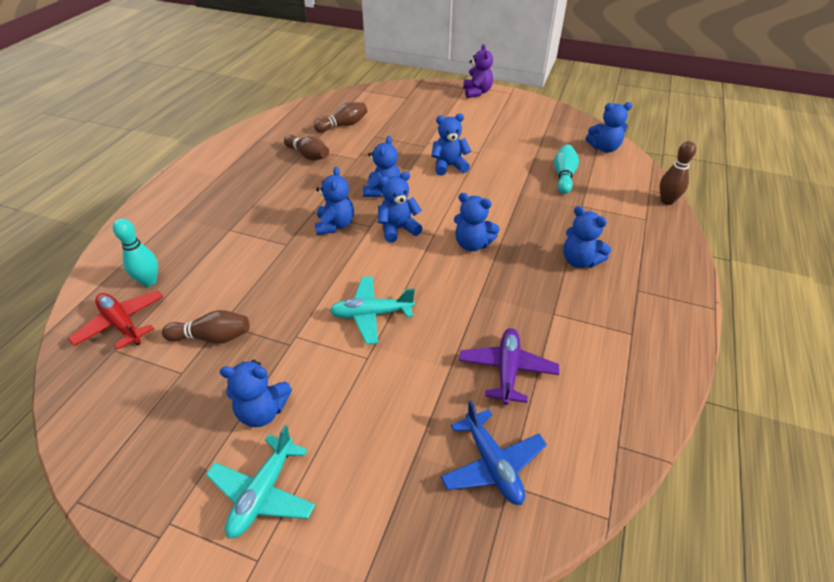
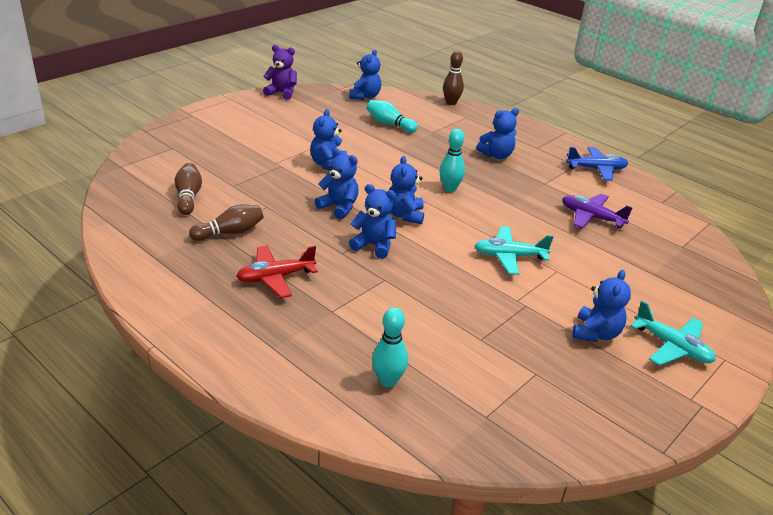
camera: 70 degrees left, 10 degrees down
red plane [68,290,163,350] -> red plane moved to [236,245,318,298]
brown bowling pin [162,310,249,344] -> none
turquoise plane [330,276,415,344] -> turquoise plane turned 75 degrees clockwise [474,226,554,275]
blue plane [441,400,547,505] -> blue plane moved to [566,147,629,181]
blue teddy bear [454,193,500,251] -> turquoise bowling pin [440,129,465,192]
purple teddy bear [463,44,493,98] -> purple teddy bear moved to [263,45,297,100]

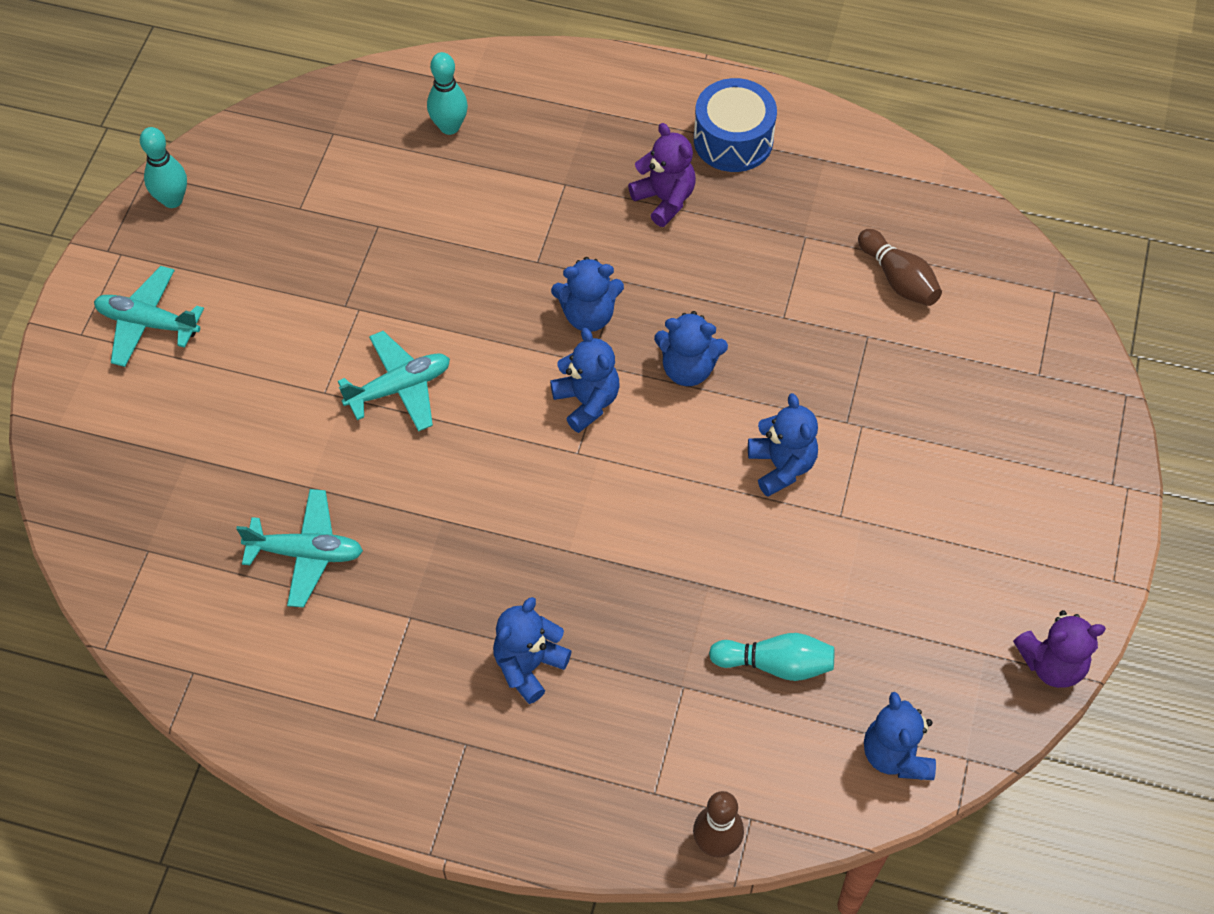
camera: 155 degrees right, 25 degrees up
brown bowling pin [189,204,264,241] -> none
red plane [236,245,318,298] -> purple teddy bear [628,123,696,227]
turquoise bowling pin [440,129,465,192] -> turquoise bowling pin moved to [140,127,187,208]
purple plane [562,194,633,229] -> turquoise plane [236,489,363,608]
blue plane [566,147,629,181] -> none
blue teddy bear [573,270,631,342] -> none
none -> blue drum [694,78,777,172]

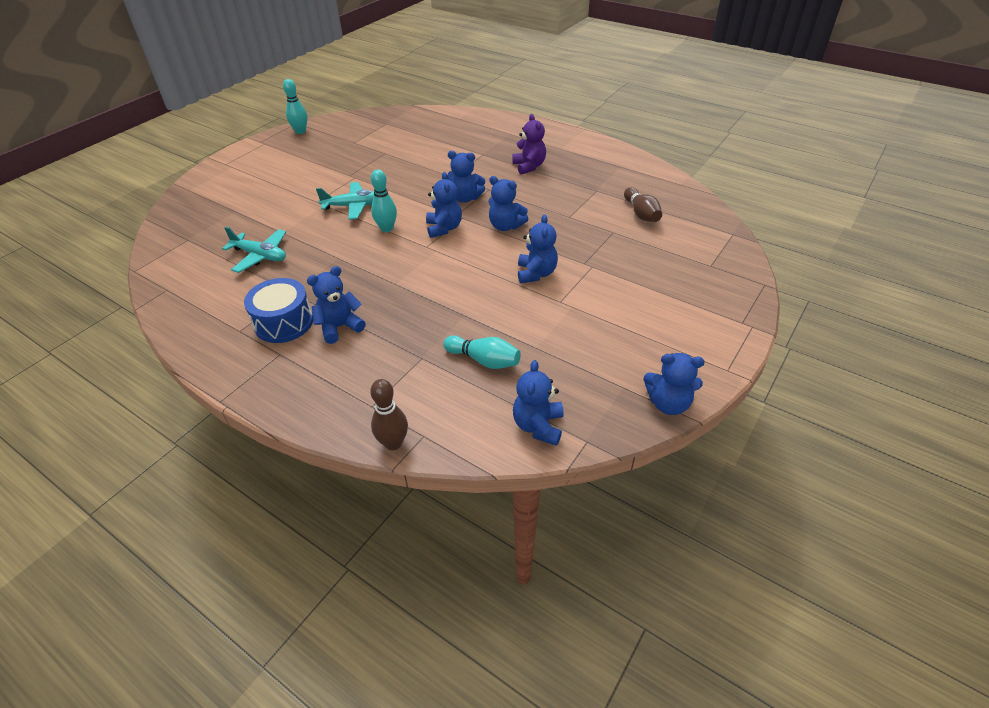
camera: 20 degrees right, 15 degrees down
turquoise plane [94,266,204,367] -> none
turquoise bowling pin [427,52,468,135] -> turquoise bowling pin moved to [371,169,397,232]
blue drum [694,78,777,172] -> blue drum moved to [244,278,313,343]
purple teddy bear [1013,610,1106,688] -> blue teddy bear [644,353,705,415]

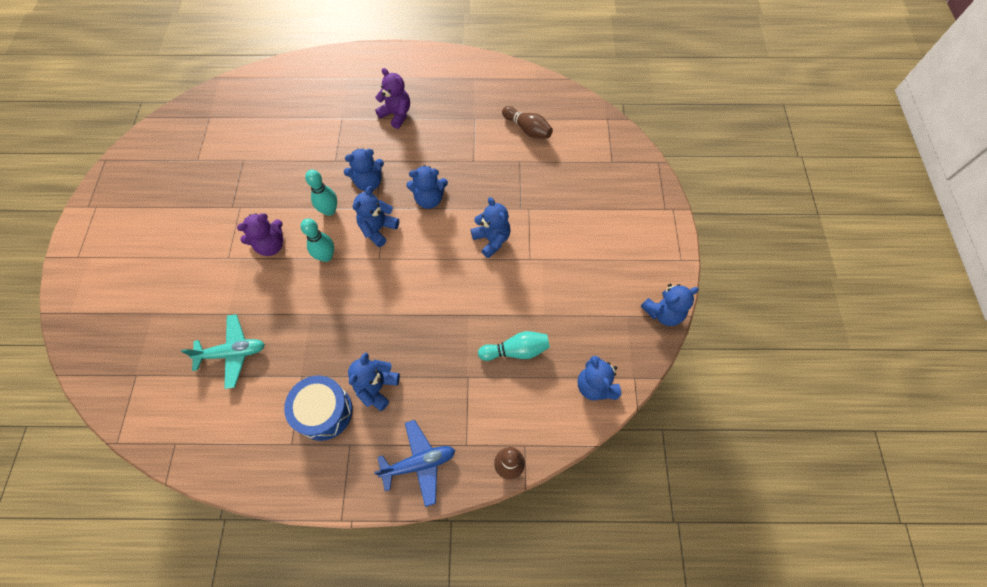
camera: 35 degrees left, 20 degrees up
turquoise bowling pin [283,79,308,134] -> turquoise bowling pin moved to [305,170,337,216]
turquoise plane [316,182,375,220] -> purple teddy bear [237,213,283,256]
blue teddy bear [426,172,462,238] -> blue teddy bear turned 105 degrees counterclockwise [353,186,399,247]
none -> blue plane [374,420,455,507]

